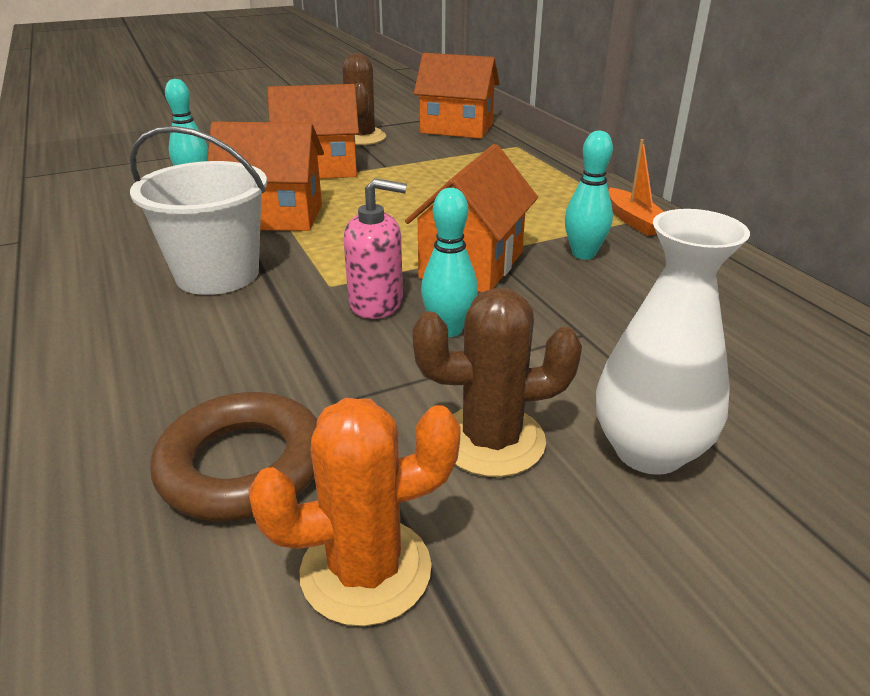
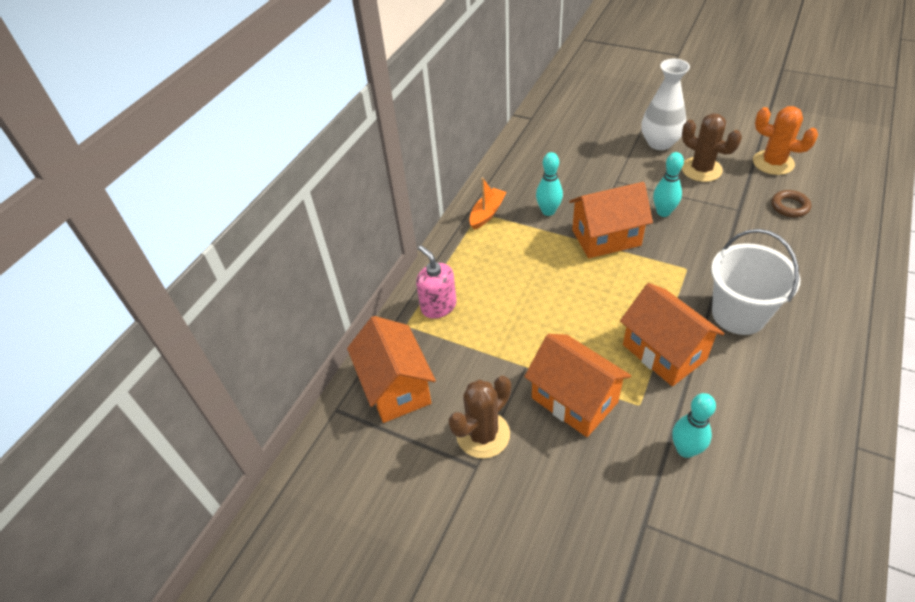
camera: 125 degrees left, 15 degrees up
brown ring [150,392,317,521] -> brown ring [771,190,811,217], size x0.58
pink soap dispenser [343,178,407,319] -> pink soap dispenser moved to [416,245,456,319]

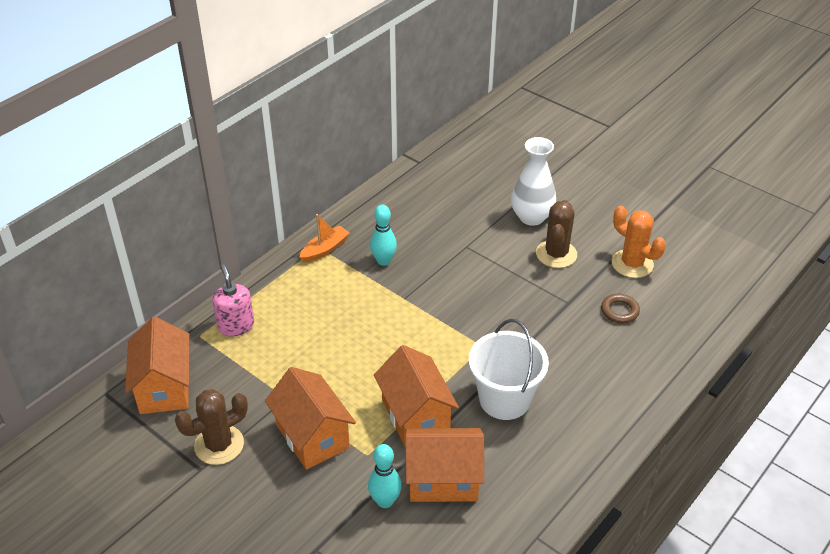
camera: 10 degrees right, 5 degrees down
orange house [569,182,653,258] -> orange house moved to [405,428,484,502]
turquoise bowling pin [653,152,684,217] -> none
brown cactus [682,113,742,182] -> brown cactus turned 45 degrees clockwise [536,200,577,268]

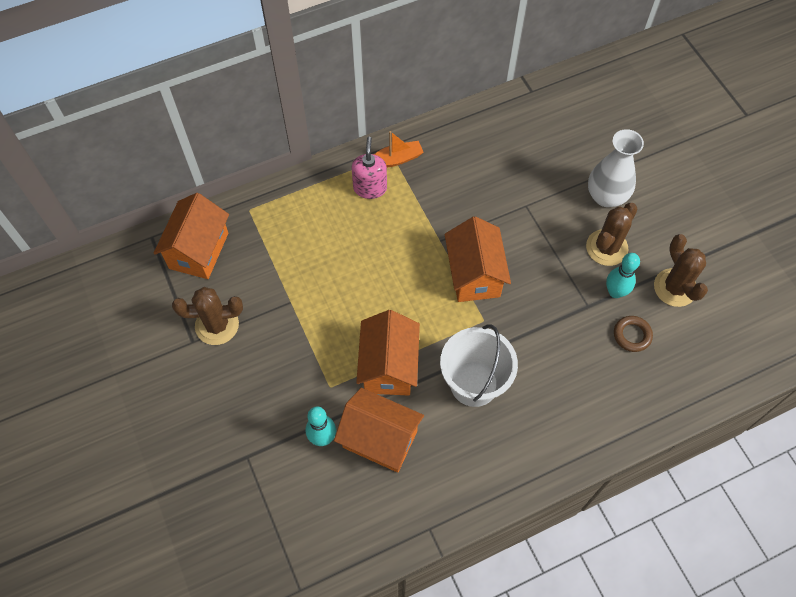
camera: 25 degrees right, 20 degrees up
pink soap dispenser [212,265,254,336] -> pink soap dispenser moved to [351,137,387,199]
orange house [265,367,356,470] -> orange house moved to [445,216,511,302]
turquoise bowling pin [370,205,397,266] -> turquoise bowling pin moved to [606,253,640,298]
orange cactus [612,206,666,278] -> brown cactus [654,234,708,307]

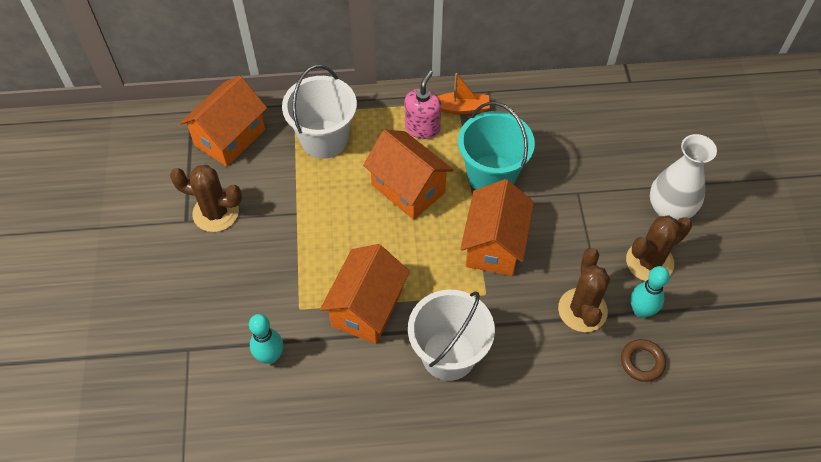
camera: 20 degrees right, 5 degrees down
orange house [334,388,424,472] -> orange house moved to [363,130,454,220]
brown cactus [654,234,708,307] -> brown cactus moved to [558,248,610,332]
none -> white bucket [282,65,357,159]
none -> turquoise bucket [458,102,535,190]

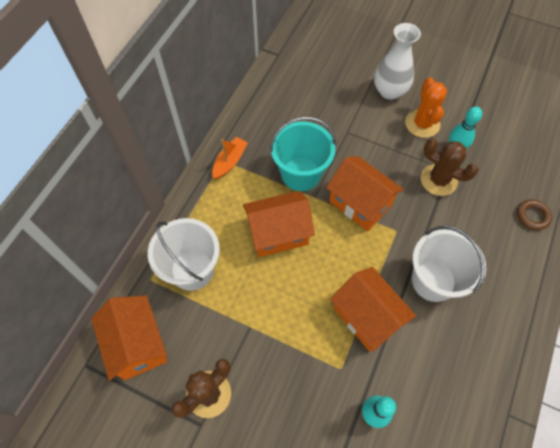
camera: 60 degrees left, 5 degrees up
pink soap dispenser [405,70,441,139] -> none
brown ring [621,339,666,382] -> brown ring moved to [517,199,552,230]
brown cactus [626,215,692,281] -> orange cactus [405,77,447,138]

